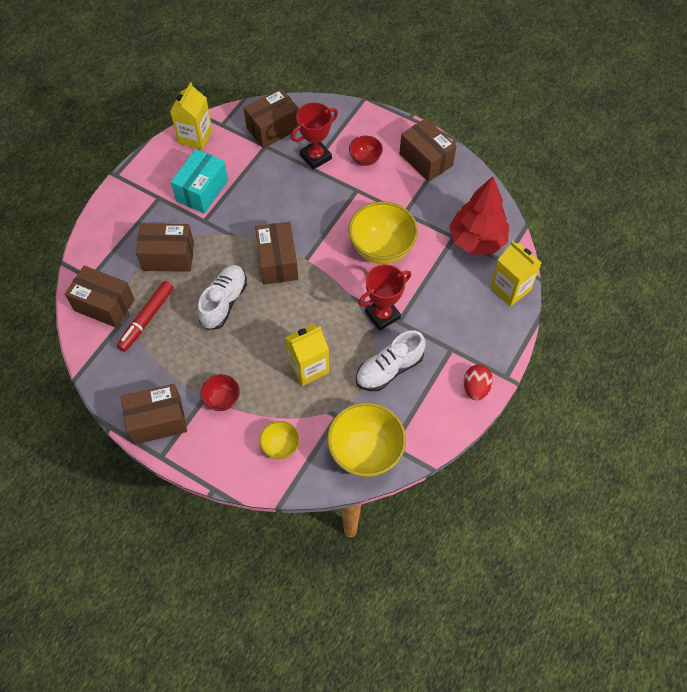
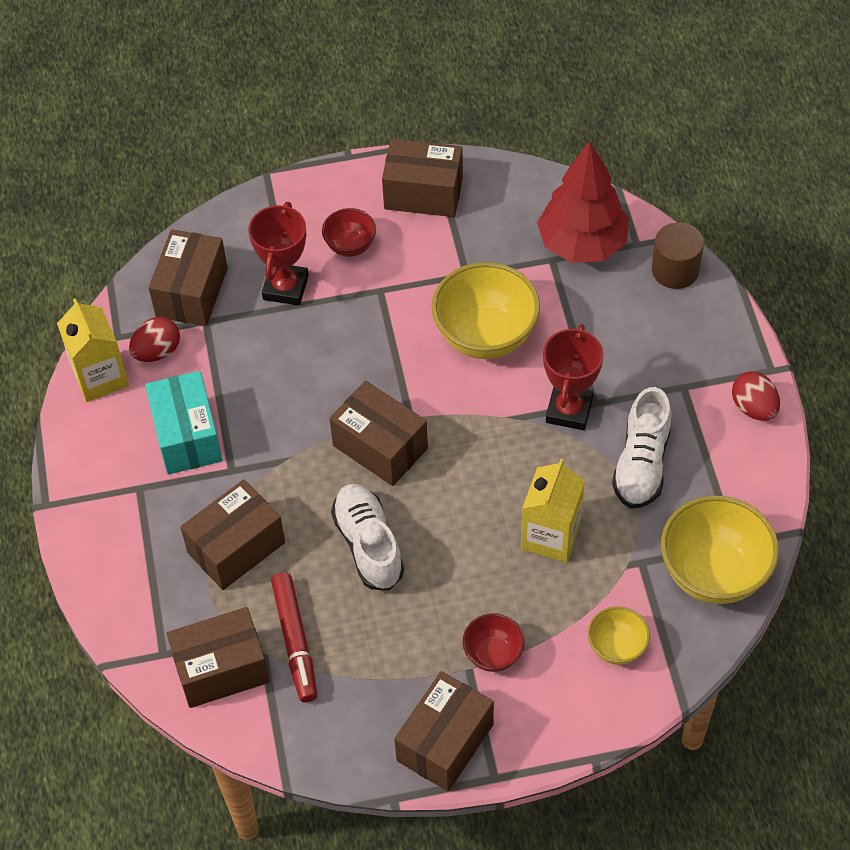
camera: 40 degrees left, 5 degrees down
yellow carton [490,241,541,306] -> brown cylinder [652,223,704,289]
none -> red egg [129,317,180,362]

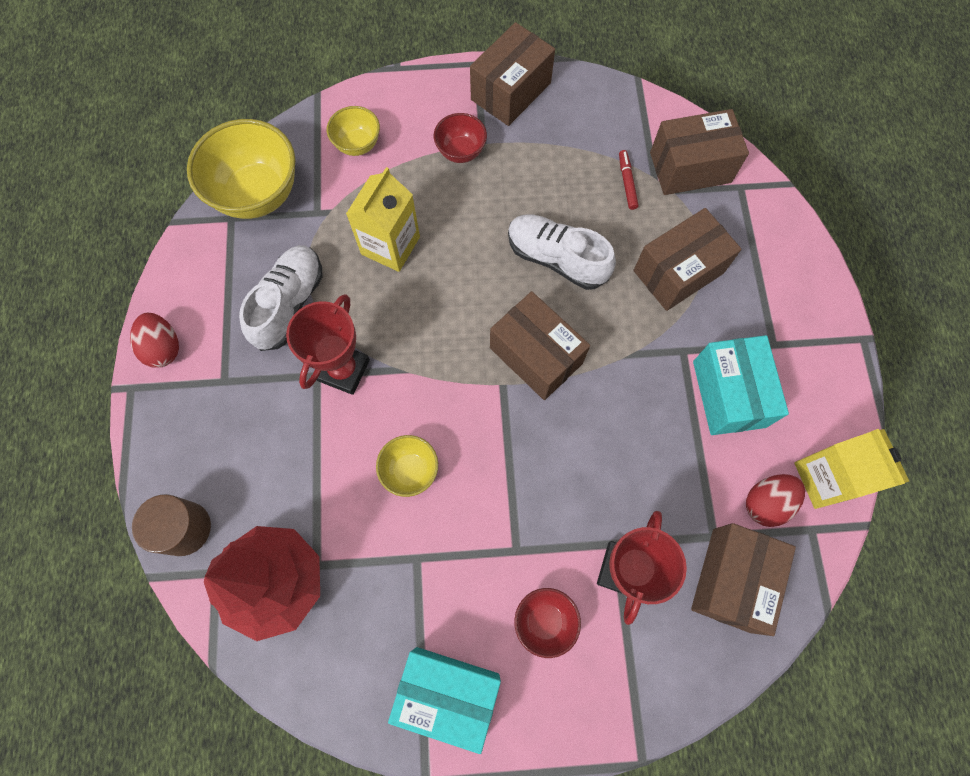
camera: 175 degrees left, 15 degrees up
red marker [271,573,317,702] -> red marker [619,150,639,210], size x0.54
white shoe [331,484,404,590] -> white shoe turned 135 degrees clockwise [508,215,616,290]
brown box [382,139,463,217] -> turquoise box [388,647,501,754]
yellow bowl [432,262,540,359] -> yellow bowl [376,435,438,497], size x0.52

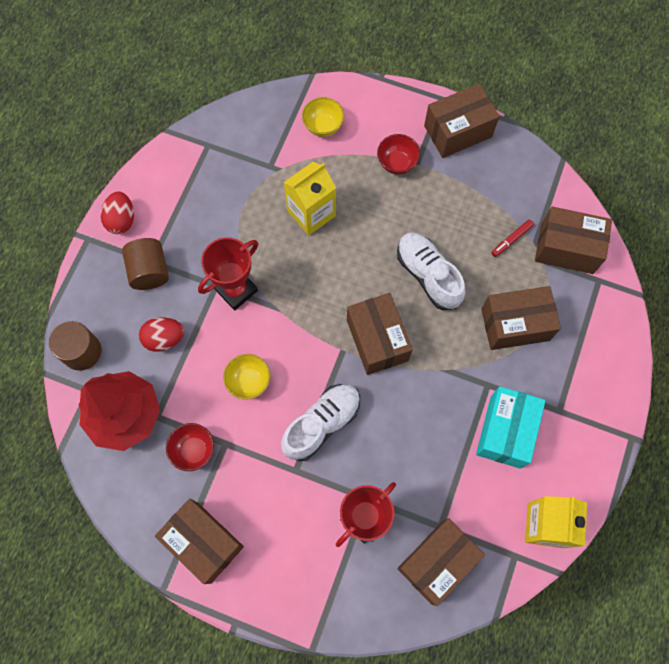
camera: 25 degrees right, 0 degrees up
yellow bowl [187,119,296,219] -> none
white shoe [239,245,323,351] -> white shoe moved to [281,384,360,461]
turquoise box [388,647,501,754] -> brown box [155,498,244,584]
red bowl [514,588,581,658] -> red bowl moved to [166,423,214,471]
red marker [619,150,639,210] -> red marker turned 150 degrees counterclockwise [491,220,534,257]
red egg [746,474,805,527] -> red egg moved to [139,317,184,352]
none -> brown cylinder [122,238,169,290]

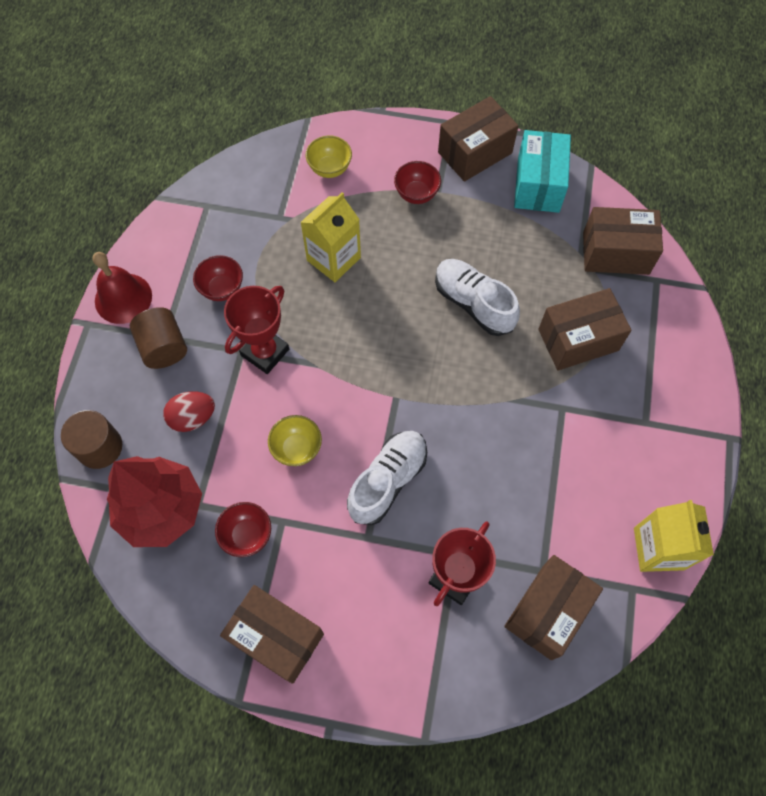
camera: 10 degrees left, 5 degrees down
red egg [101,191,134,234] -> red bell [92,252,152,324]
brown box [347,293,413,375] -> none
turquoise box [476,386,545,469] -> turquoise box moved to [514,130,571,213]
red marker [491,220,534,257] -> none
none -> red bowl [193,255,243,301]

